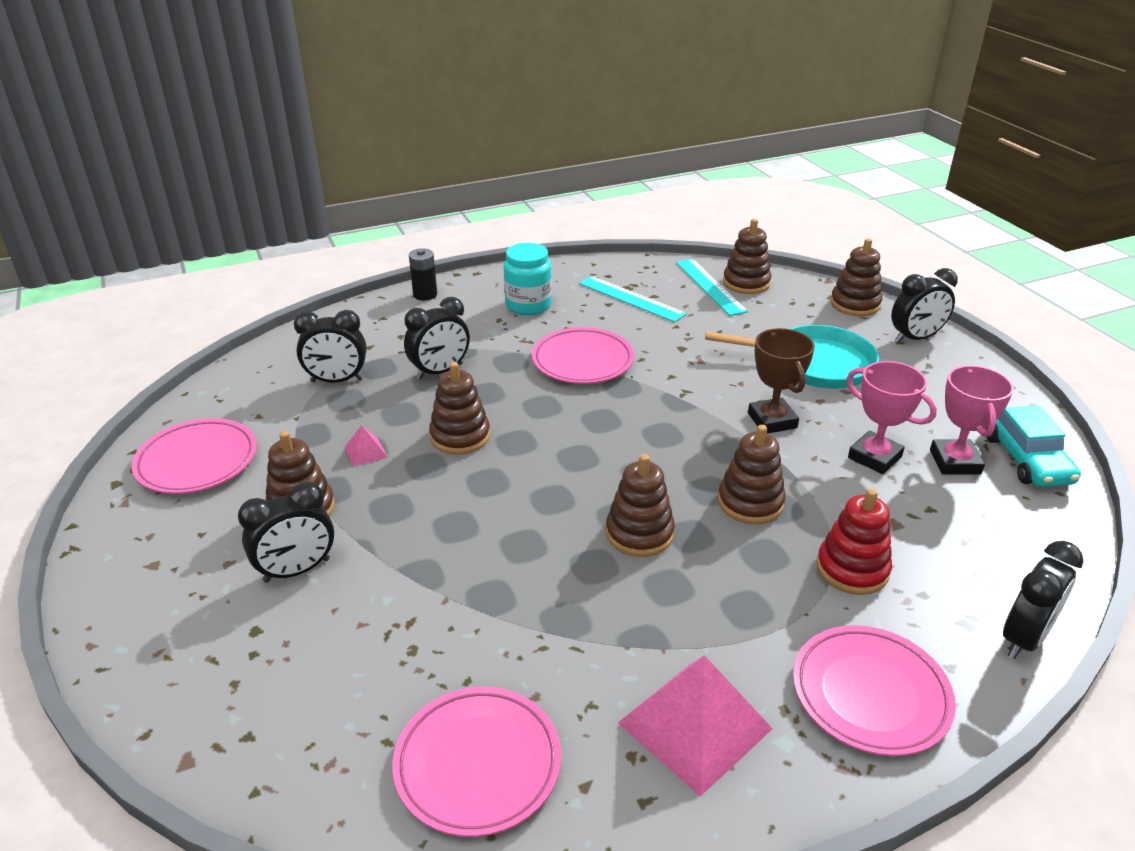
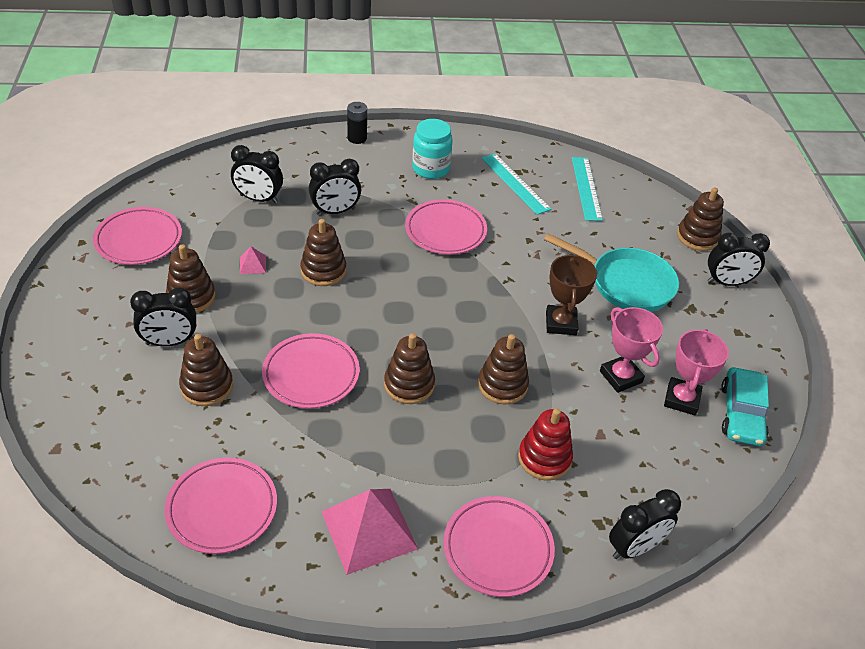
camera: 15 degrees right, 10 degrees up
brown stacking toy [723,219,771,294] -> brown stacking toy moved to [179,334,233,406]
none -> pink plate [262,333,360,409]

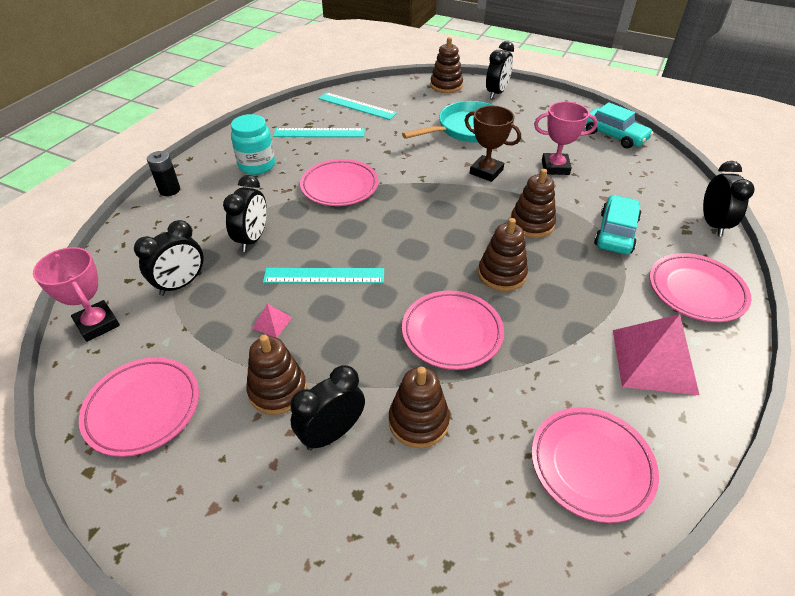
camera: 55 degrees left, 0 degrees up
black clock [130,287,196,346] -> black clock turned 150 degrees counterclockwise [290,365,365,451]
brown stacking toy [300,219,346,286] -> turquoise ruler [263,268,384,283]
red stacking toy [518,408,573,481] -> turquoise car [594,195,641,254]
pink trophy [664,329,729,415] -> pink trophy moved to [33,247,120,342]

